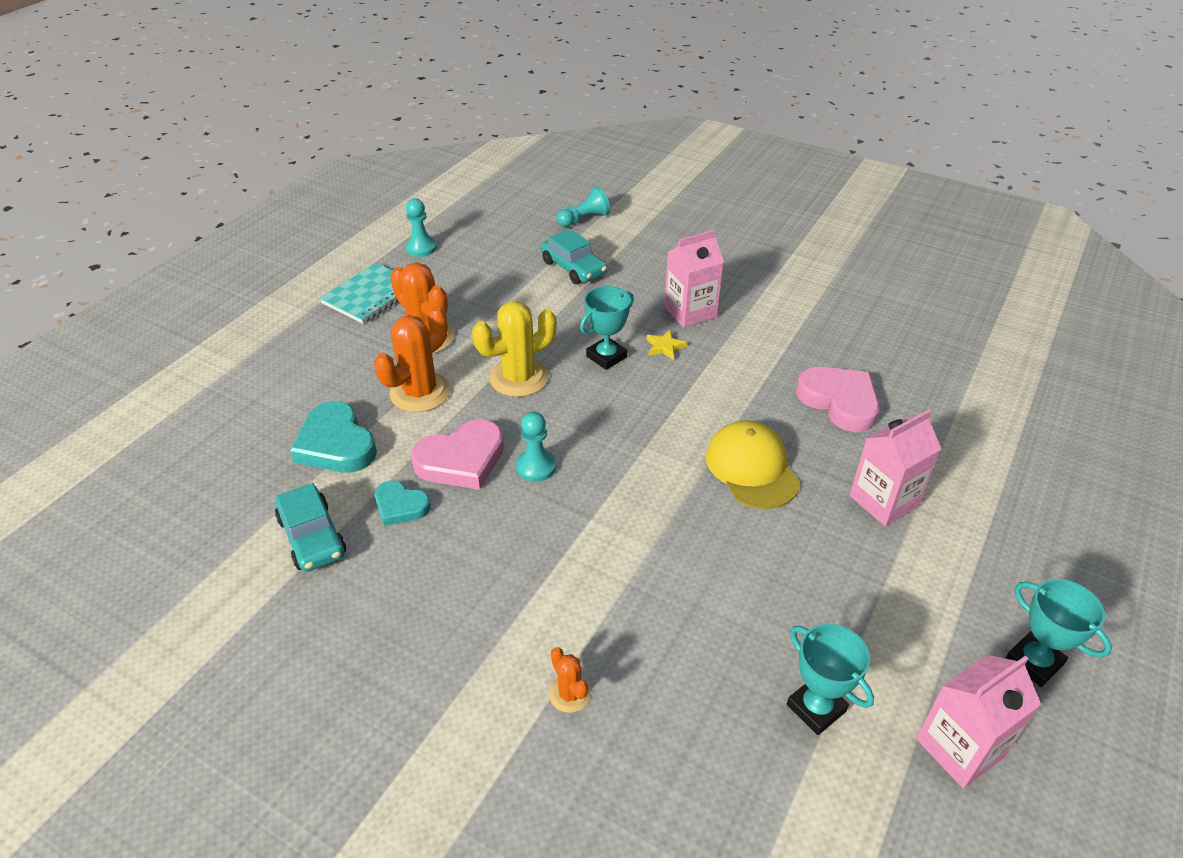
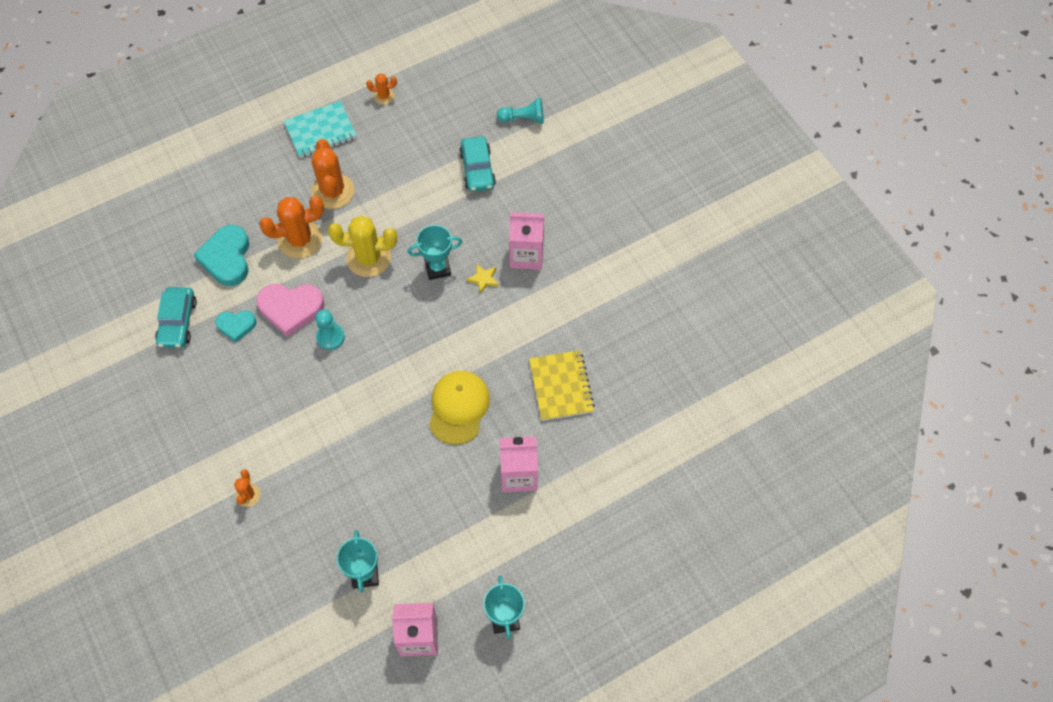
camera: 30 degrees right, 20 degrees up
turquoise heart [375,481,431,526] -> turquoise heart turned 60 degrees counterclockwise [215,310,257,343]
turquoise pawn [405,198,437,257] -> orange cactus [366,73,397,105]
pink heart [796,367,880,432] -> yellow notebook [529,350,595,421]

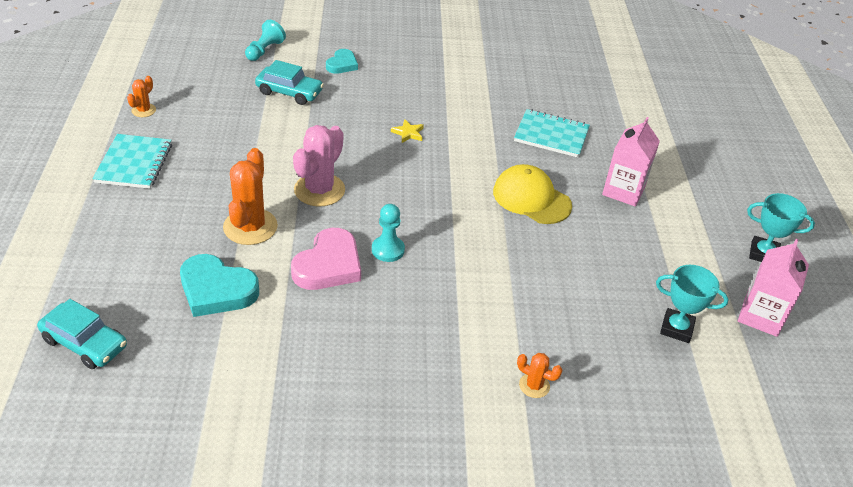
camera: 65 degrees left, 20 degrees down
turquoise car [155,287,197,348] -> turquoise car moved to [37,299,127,369]
turquoise heart [215,310,257,343] -> turquoise heart moved to [326,49,358,74]
orange cactus [311,139,354,209] -> none
yellow cactus [328,216,397,277] -> pink cactus [293,125,345,207]
turquoise trophy [408,225,462,280] -> none
pink carton [509,212,544,270] -> none
yellow notebook [529,350,595,421] -> turquoise notebook [514,109,590,158]

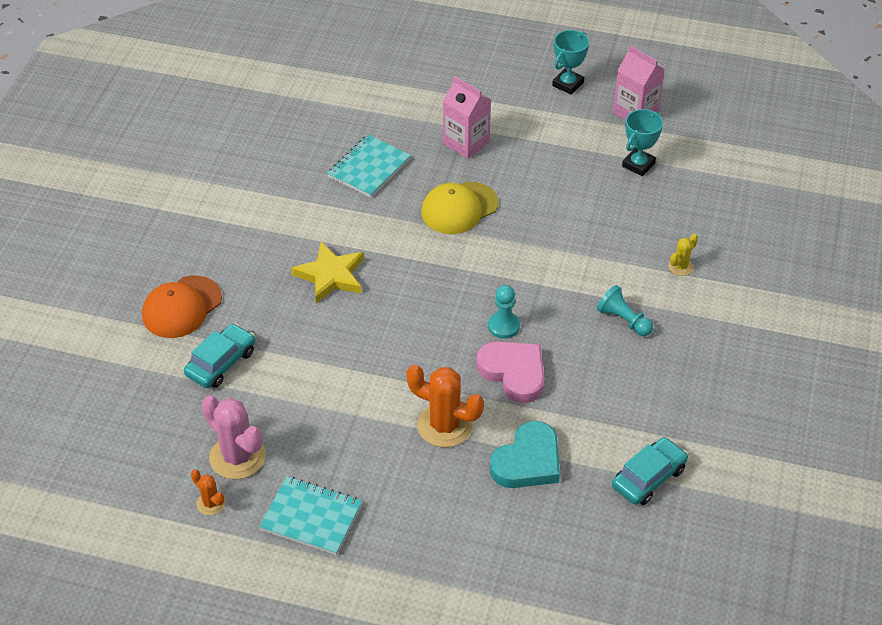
camera: 70 degrees left, 5 degrees up
turquoise car [37,299,127,369] -> turquoise car moved to [612,437,688,505]
turquoise pawn [245,20,286,61] -> turquoise pawn moved to [597,285,653,336]
pink cactus [293,125,345,207] -> pink cactus moved to [201,396,266,479]
turquoise heart [326,49,358,74] -> orange cap [142,276,222,338]
yellow star [391,119,424,143] -> yellow star [291,242,364,304], size x2.04
orange cactus [517,353,563,398] -> yellow cactus [668,234,698,276]

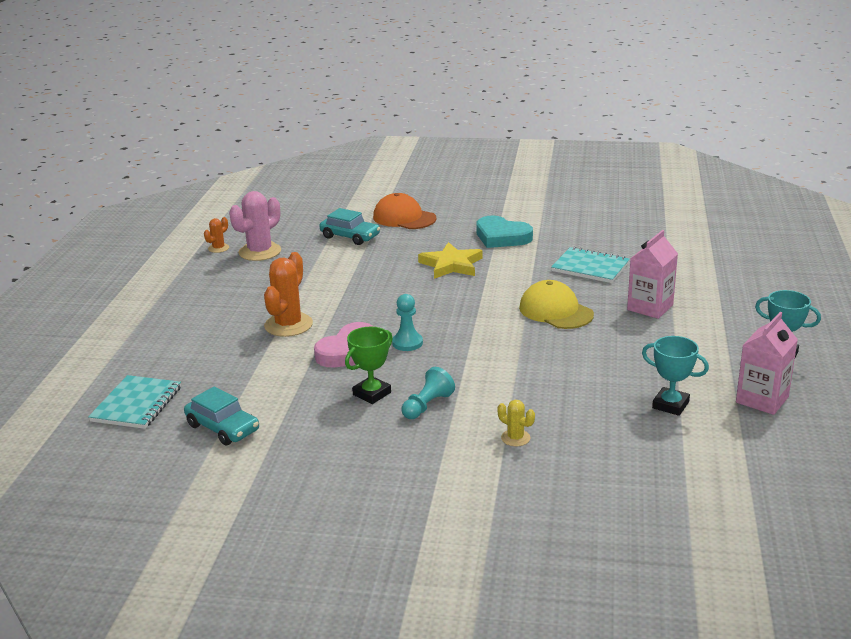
camera: 85 degrees right, 20 degrees down
turquoise notebook [259,476,362,555] -> turquoise notebook moved to [88,375,181,429]
turquoise heart [490,421,560,488] -> turquoise heart moved to [476,216,533,248]
none -> green trophy [345,327,393,404]

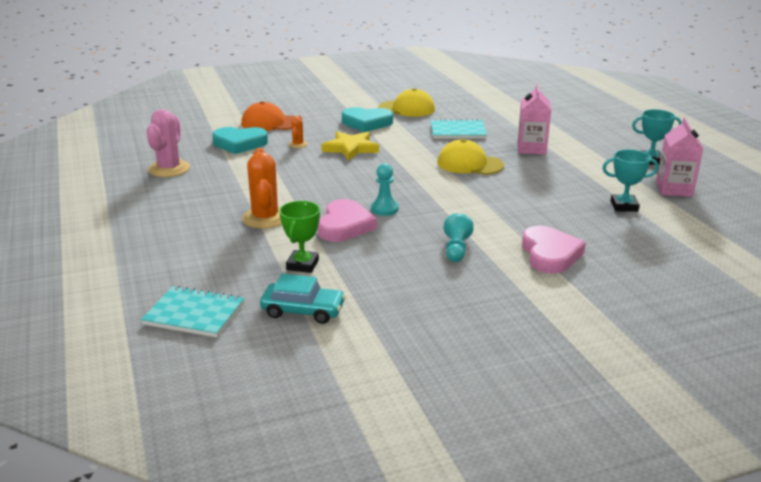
camera: 30 degrees left, 0 degrees up
turquoise notebook [88,375,181,429] -> turquoise notebook turned 60 degrees counterclockwise [141,286,245,337]
orange cactus [204,217,229,253] -> orange cactus moved to [288,115,308,148]
turquoise car [320,208,380,245] -> turquoise heart [212,127,268,154]
green trophy [345,327,393,404] -> green trophy moved to [280,201,320,273]
yellow cactus [498,400,535,446] -> pink heart [522,226,586,274]
none -> yellow cap [378,88,435,117]

